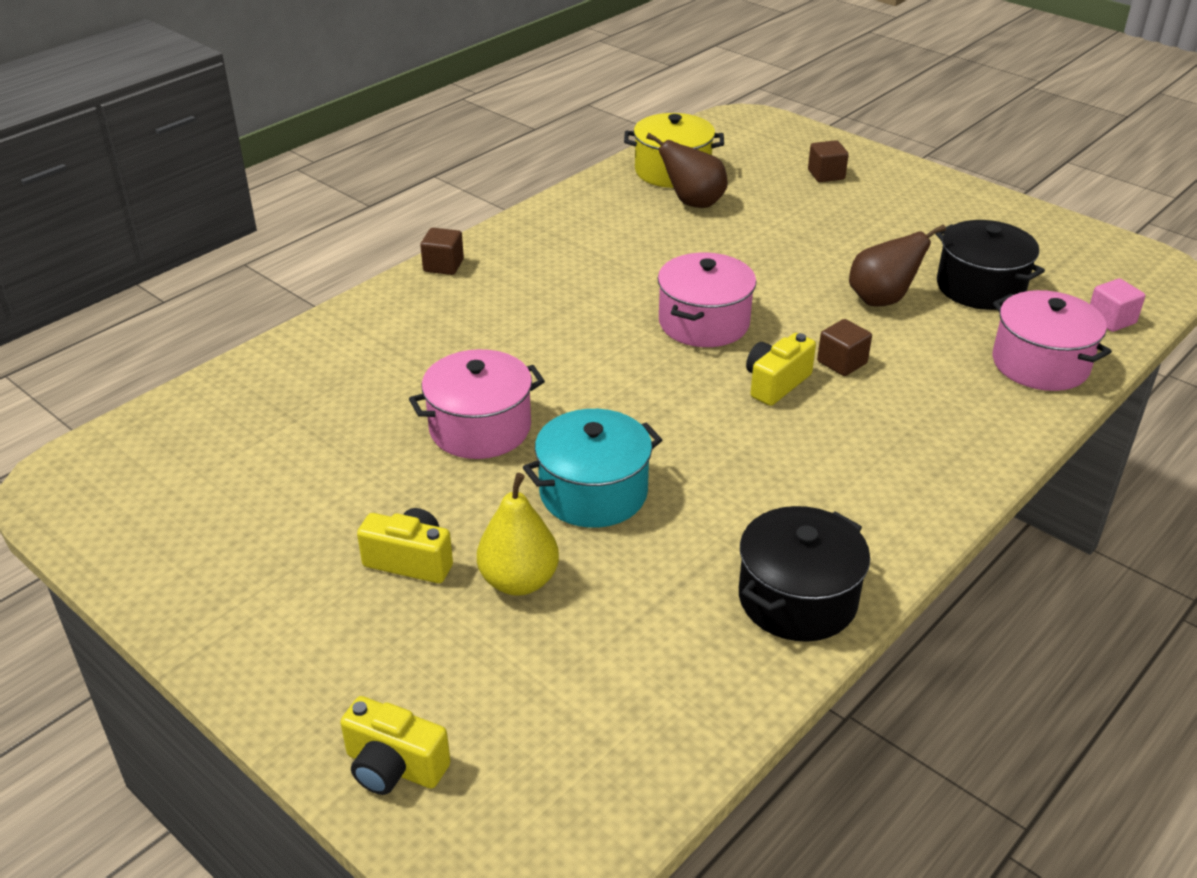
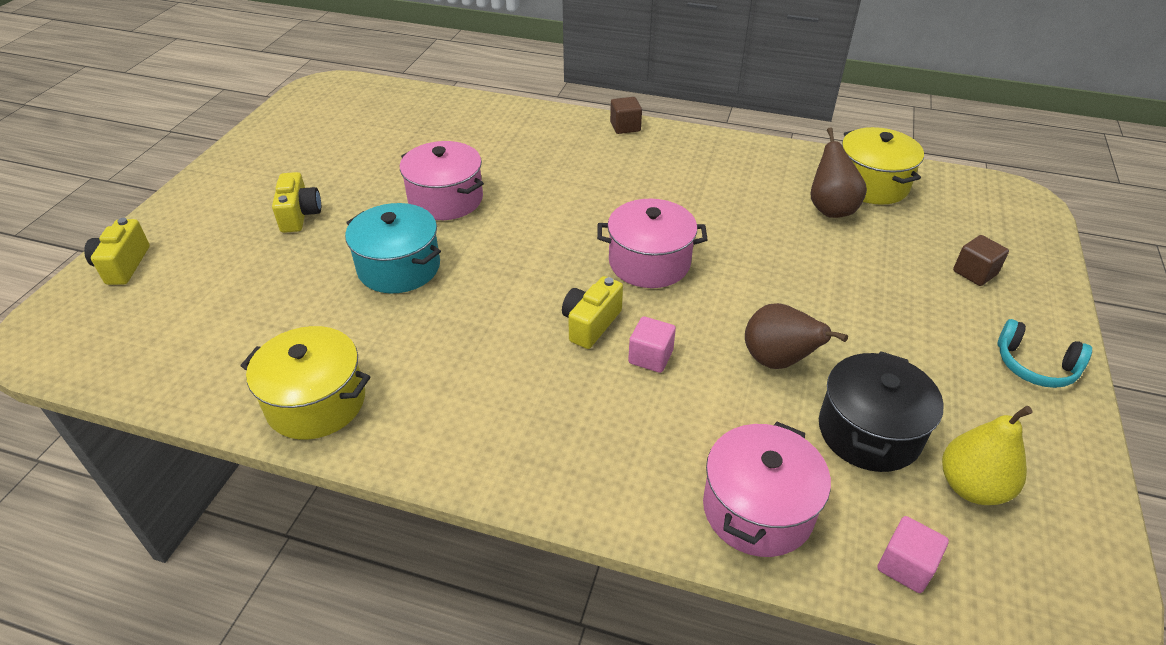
camera: 65 degrees right, 5 degrees up
yellow pear [477,473,559,596] -> yellow pear moved to [942,406,1032,505]
black pot [739,506,870,642] -> yellow pot [241,326,370,440]
yellow camera [746,333,816,406] -> yellow camera turned 75 degrees counterclockwise [562,276,623,349]
brown cube [817,319,872,376] -> pink cube [628,316,676,373]
none -> turquoise headphones [997,319,1092,388]

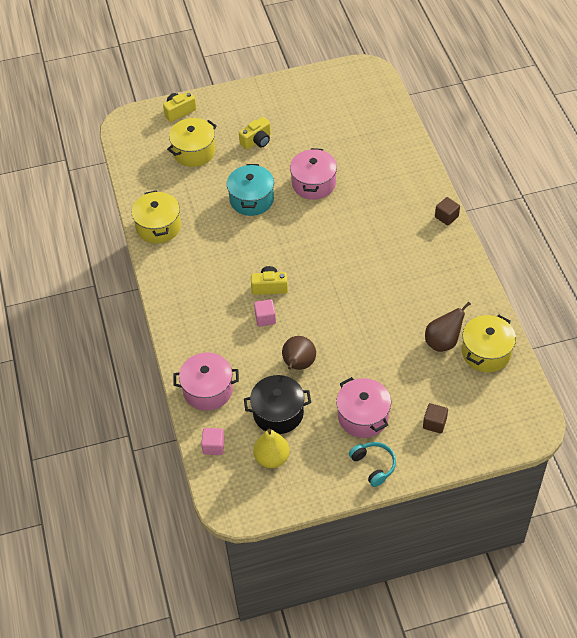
camera: 60 degrees right, 10 degrees up
pink pot [597,199,708,288] -> pink pot moved to [336,377,391,438]
turquoise headphones [997,319,1092,388] -> turquoise headphones turned 150 degrees clockwise [349,442,396,487]
none -> yellow pot [167,118,217,167]

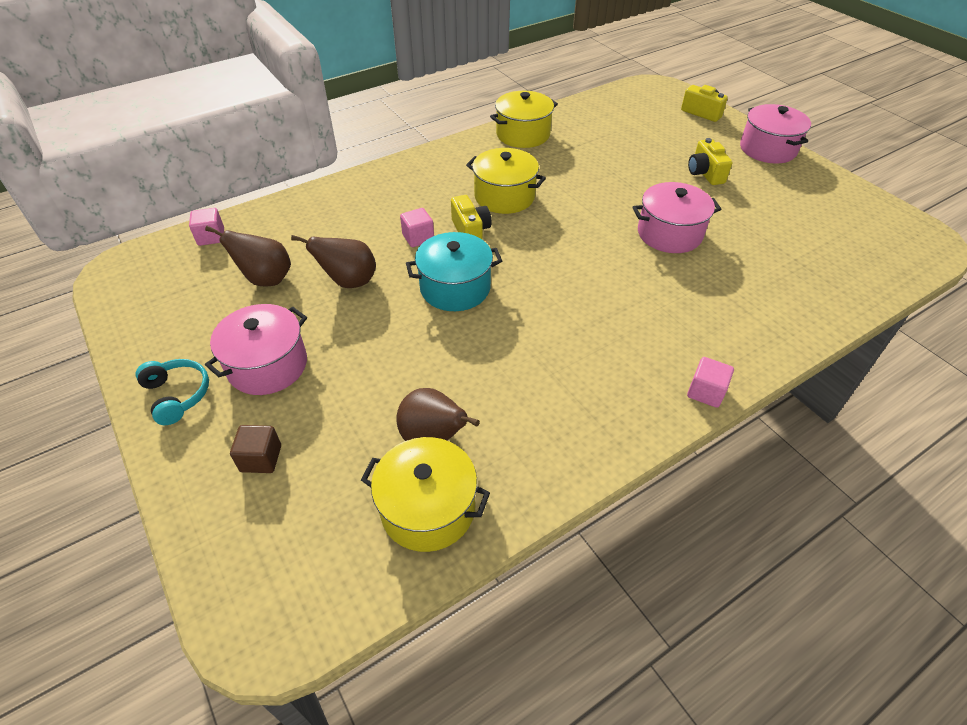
camera: 70 degrees right, 5 degrees down
yellow pot [167,118,217,167] -> yellow pot moved to [466,148,546,214]
pink pot [173,353,239,411] -> pink pot moved to [740,104,811,164]
turquoise pot [227,164,274,216] -> turquoise pot moved to [406,232,502,311]
yellow camera [239,117,271,150] -> yellow camera turned 45 degrees clockwise [688,138,733,185]
black pot [244,375,311,434] -> brown pear [205,226,291,287]
yellow pear [253,429,290,468] -> none
turquoise headphones [349,442,396,487] -> turquoise headphones turned 75 degrees counterclockwise [136,359,209,425]
brown cube [435,197,460,226] -> pink cube [687,357,734,408]

